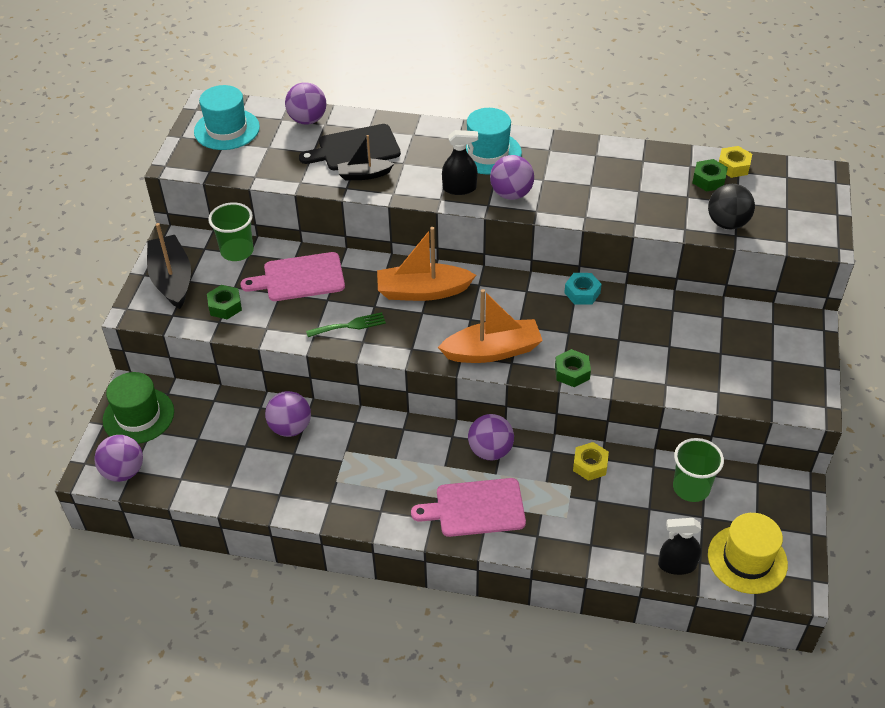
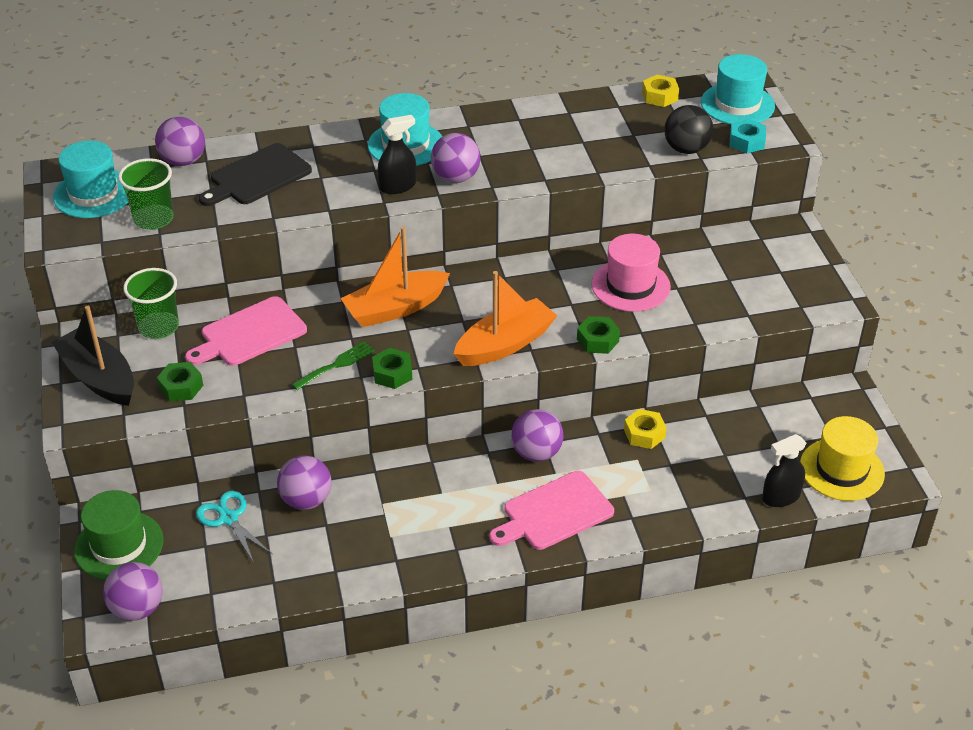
camera: 25 degrees left, 5 degrees down
black boat [337,135,394,180] -> none
turquoise nut [564,273,602,305] -> turquoise nut moved to [730,119,766,153]
green cup [673,438,724,502] -> green cup moved to [118,158,174,230]
green nut [692,159,728,192] -> green nut moved to [372,348,412,389]
none -> turquoise scissors [196,491,272,563]
none -> pink hat [591,234,671,312]
none -> turquoise hat [701,54,775,124]

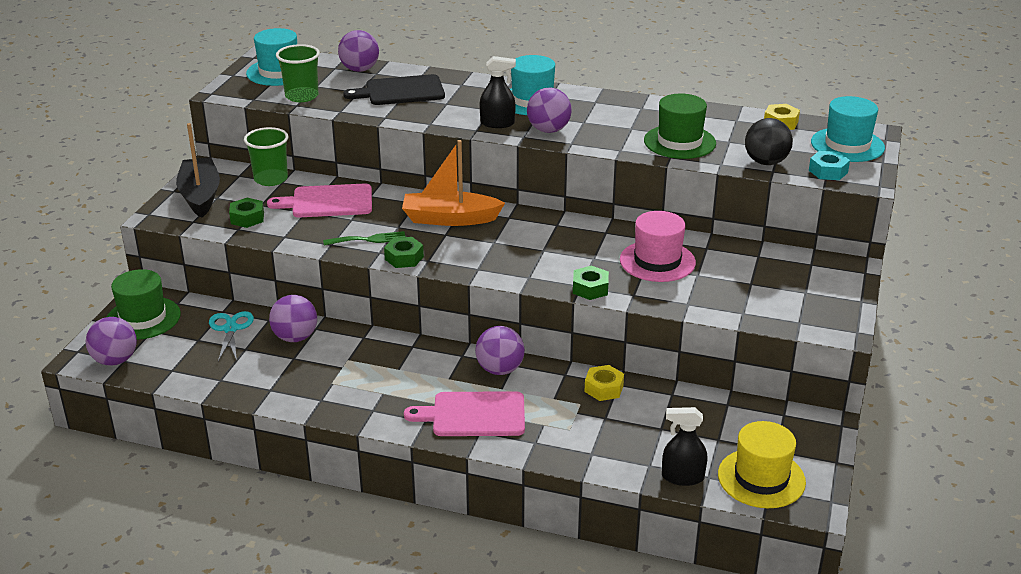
camera: 30 degrees right, 10 degrees down
orange boat [454,271,557,366] -> none
none -> green hat [644,94,716,159]

